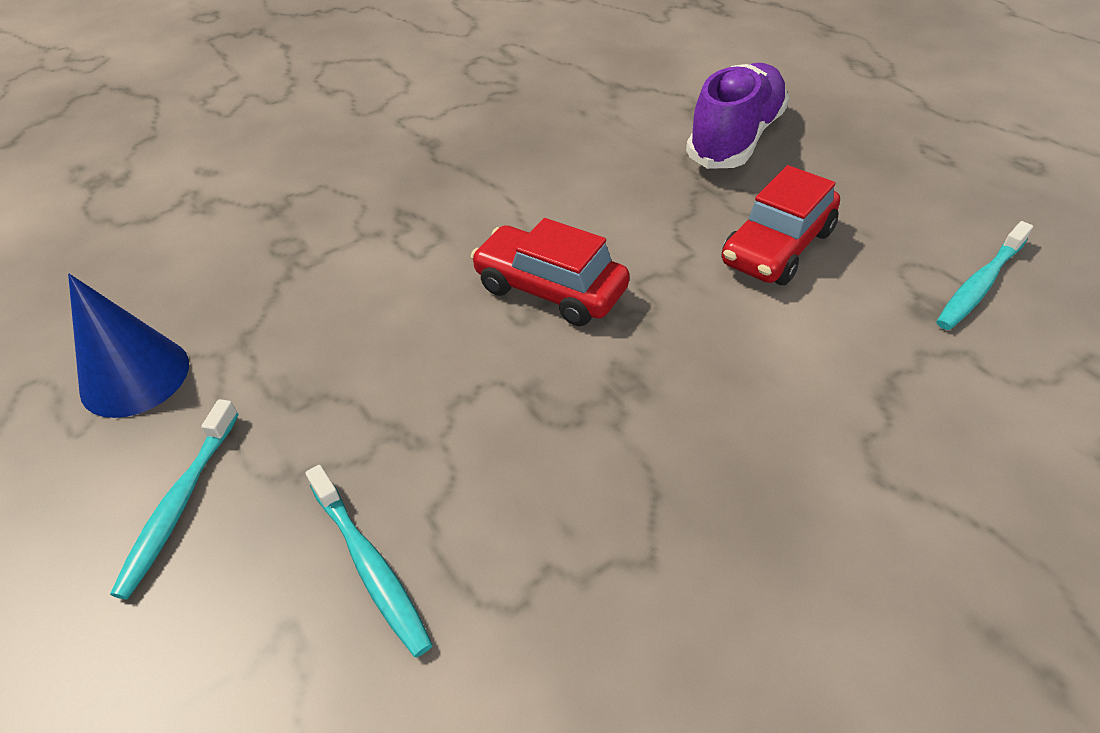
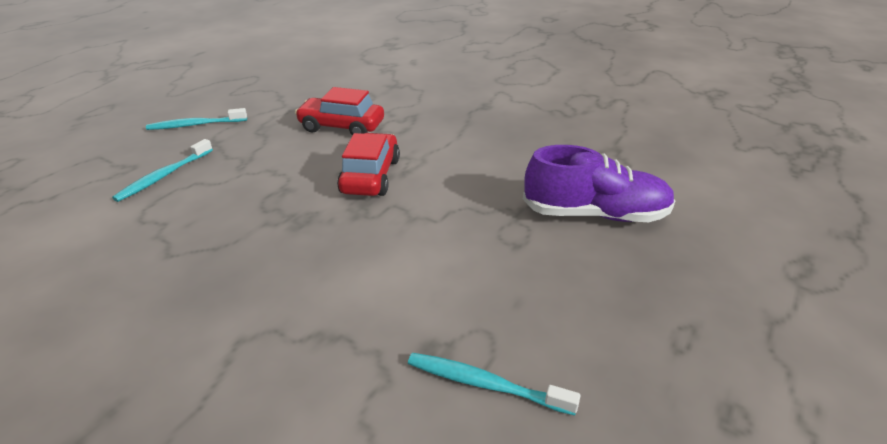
camera: 65 degrees right, 10 degrees down
blue cone [68,274,189,418] -> none
red car [722,165,840,285] -> red car moved to [295,87,384,135]

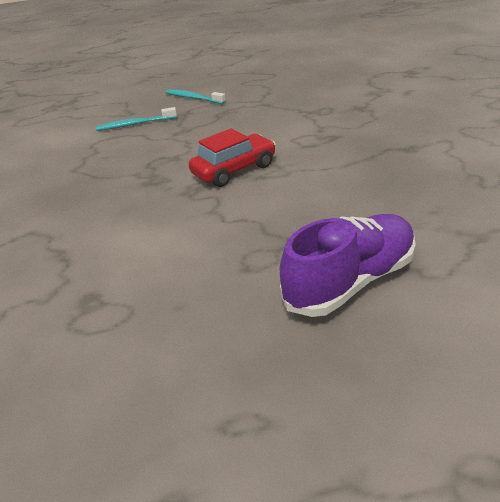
camera: 50 degrees right, 0 degrees up
red car [295,87,384,135] -> none
turquoise toothbrush [408,353,581,415] -> none
purple shoe [523,145,676,222] -> purple shoe turned 90 degrees counterclockwise [280,214,416,317]

